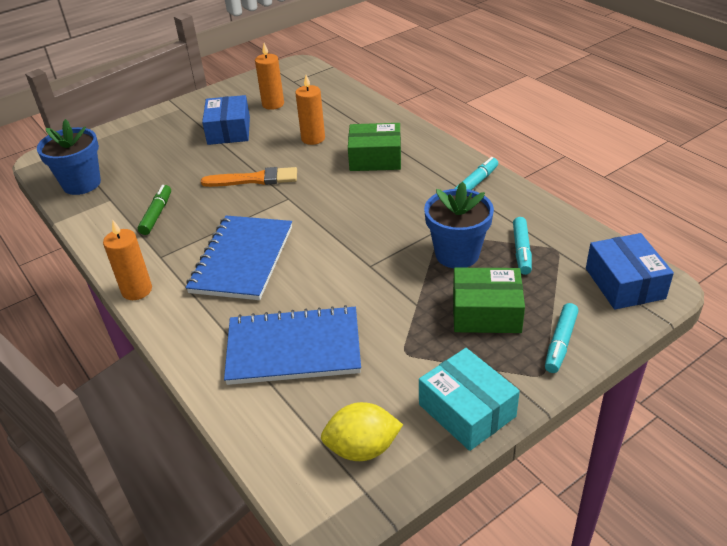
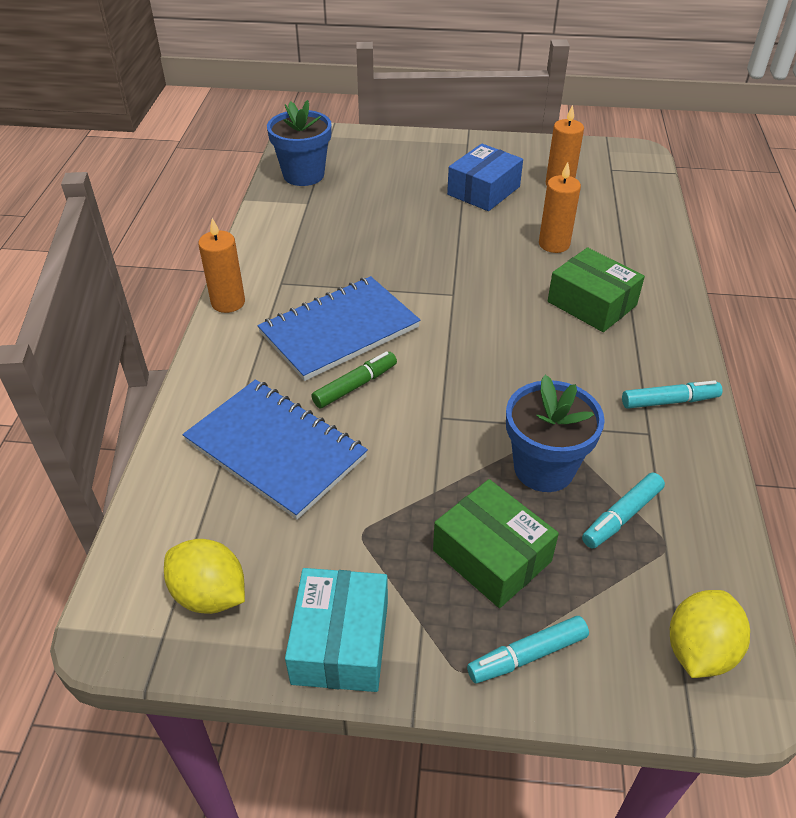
camera: 40 degrees right, 5 degrees up
green marker [138,185,171,235] -> green marker moved to [312,351,397,408]
orange brush [201,167,297,187] -> none
blue box [586,233,674,310] -> yellow lemon [670,590,750,678]

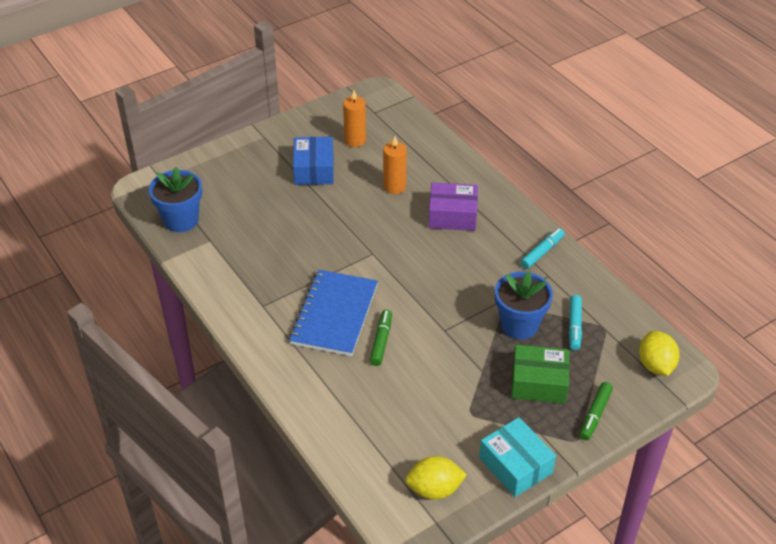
camera: 40 degrees left, 0 degrees up
blue notebook [182,379,368,520] -> none
orange candle [198,218,245,313] -> none
turquoise marker [467,616,589,683] -> green marker [579,382,613,440]
green box [548,247,645,332] -> purple box [428,183,478,231]

